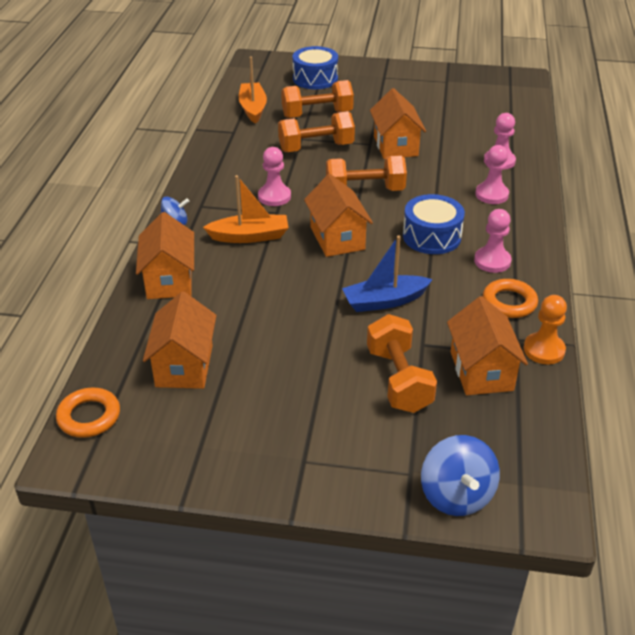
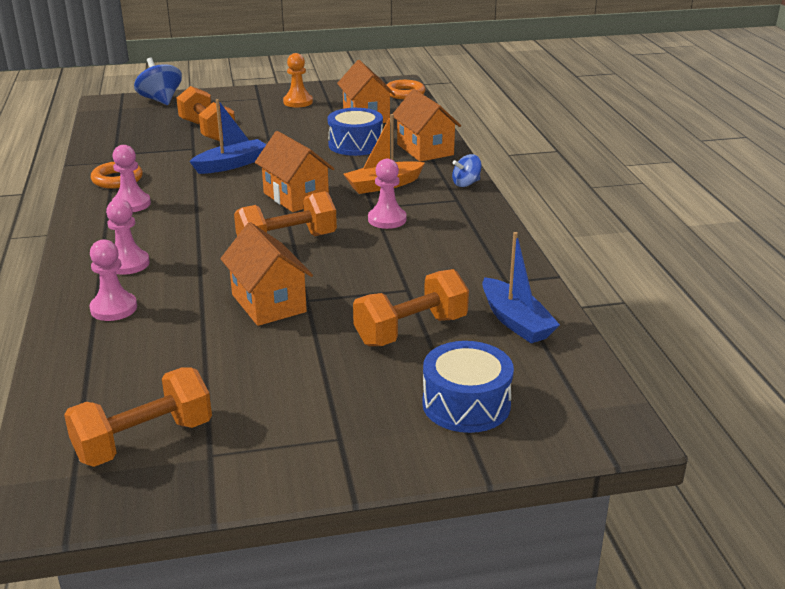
camera: 160 degrees right, 10 degrees down
orange boat [239,57,267,124] -> blue boat [482,232,560,343]
orange dumbbell [278,111,355,152] -> orange dumbbell moved to [64,367,212,467]
blue drum [403,194,465,254] -> blue drum moved to [328,108,383,156]
orange house [447,296,528,395] -> none
orange pawn [523,295,567,364] -> orange pawn moved to [283,53,313,107]

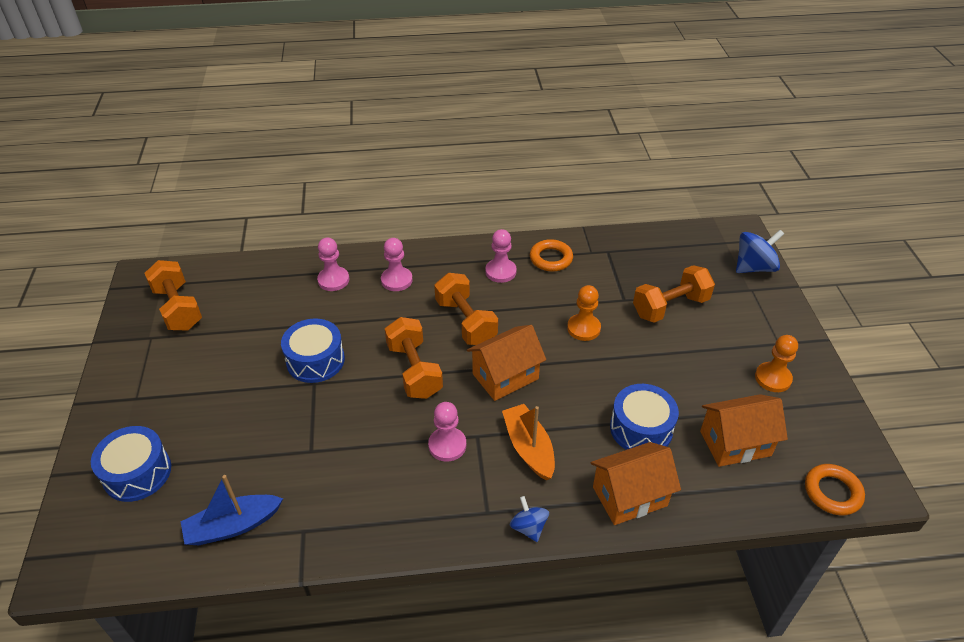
camera: 95 degrees right, 15 degrees up
blue boat [189,99,267,174] -> orange pawn [567,285,601,341]
orange house [220,222,313,326] -> blue drum [281,318,345,383]
orange dumbbell [353,269,469,346] -> orange dumbbell moved to [434,273,498,345]

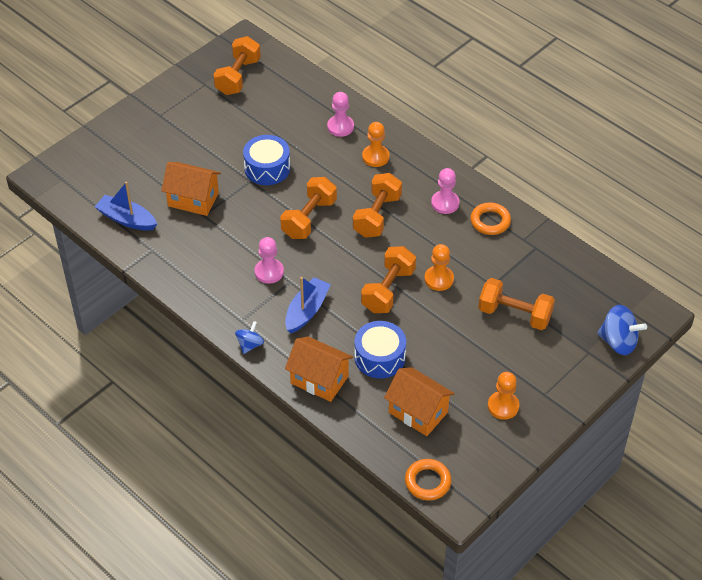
camera: 50 degrees right, 5 degrees up
blue drum [91,426,171,502] -> none
pink pawn [381,238,413,291] -> orange pawn [362,122,390,167]
orange house [467,325,546,401] -> orange house moved to [161,162,221,216]
orange boat [502,404,555,480] -> blue boat [285,277,331,333]
none -> orange dumbbell [361,246,416,313]

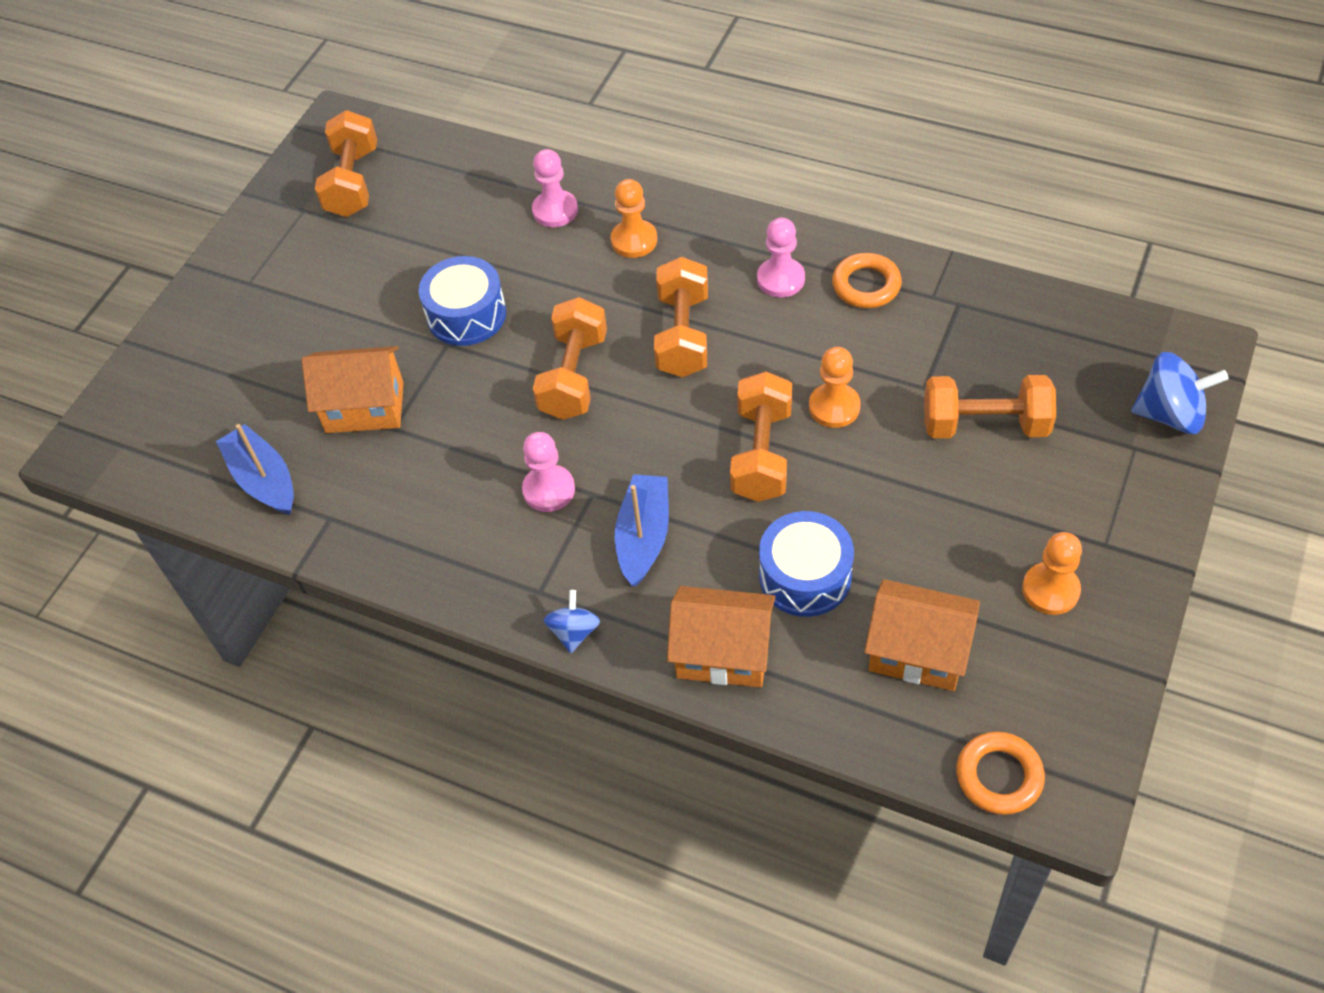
camera: 15 degrees left, 5 degrees up
blue boat [95,182,157,231] -> blue boat turned 45 degrees clockwise [216,424,294,515]

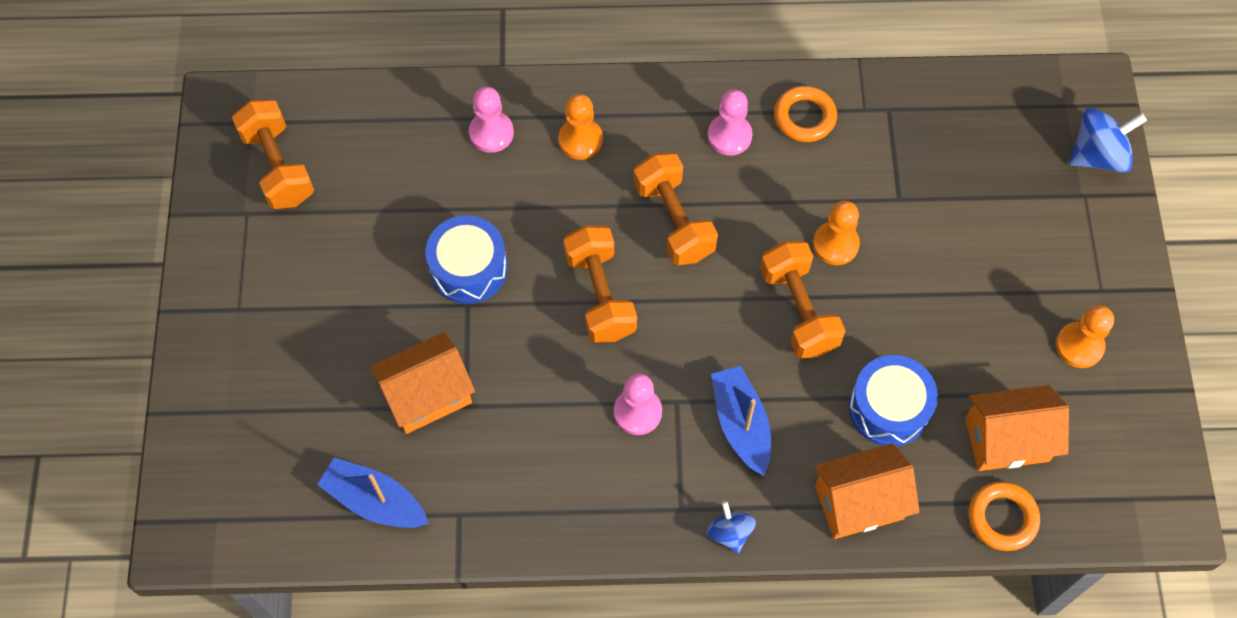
camera: 30 degrees left, 10 degrees up
orange dumbbell [924,375,1056,438] -> none
orange ring [956,732,1045,815] -> orange ring moved to [969,482,1040,551]

